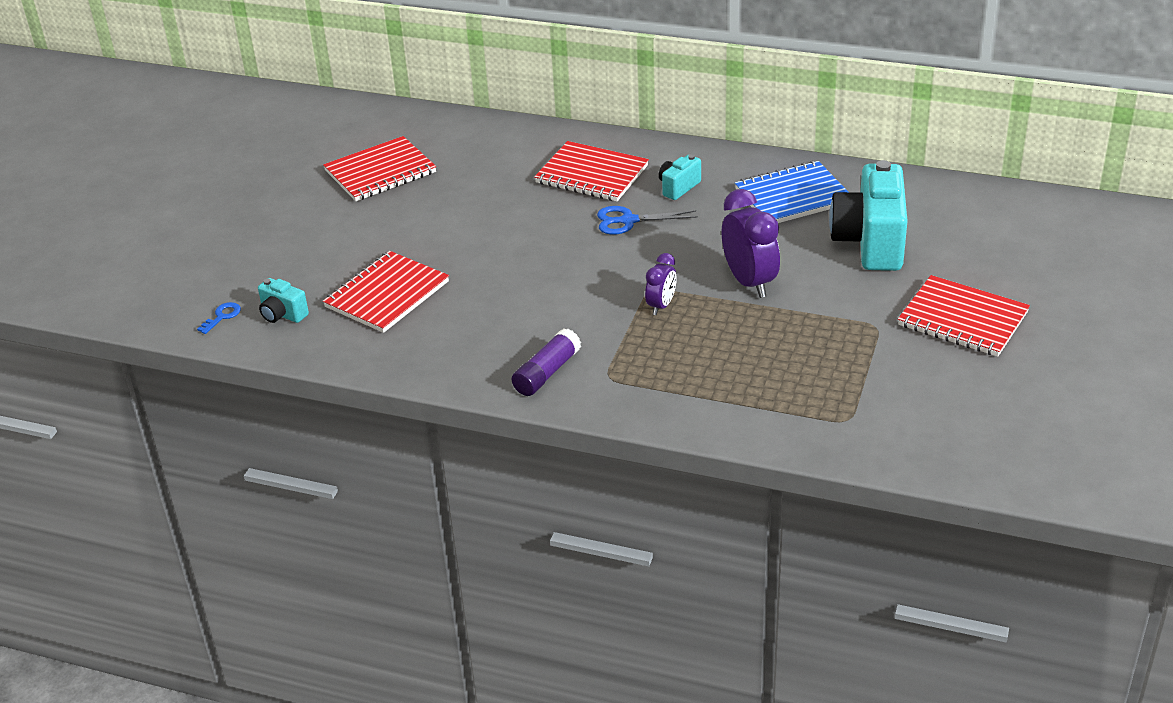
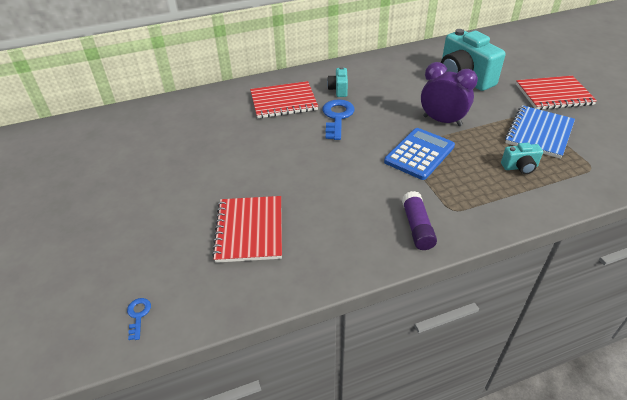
camera: 40 degrees left, 5 degrees up
turquoise camera [258,278,309,323] -> turquoise camera moved to [501,143,543,174]
red notebook [323,136,436,201] -> none
blue scissors [597,206,698,235] -> blue key [322,99,355,140]
purple clock [645,253,677,315] -> blue calculator [384,128,455,180]
blue notebook [735,161,848,223] -> blue notebook moved to [505,105,575,159]

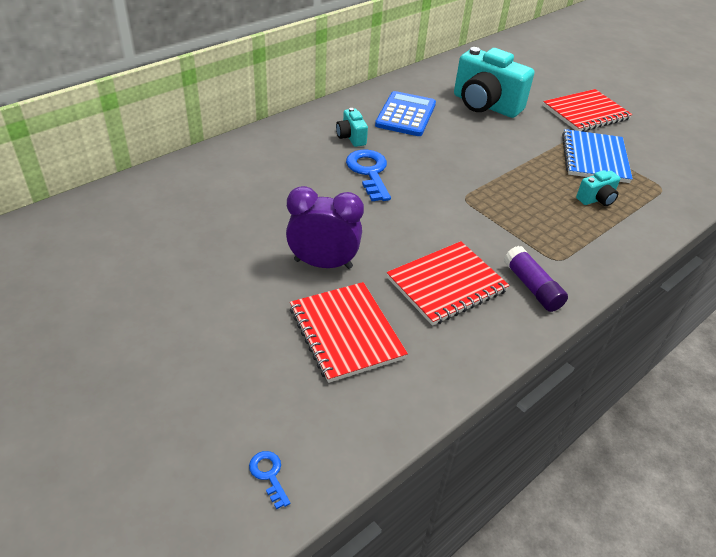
camera: 25 degrees left, 0 degrees up
red notebook [250,81,318,118] -> red notebook moved to [387,241,510,326]
blue calculator [384,128,455,180] -> blue calculator moved to [375,91,436,136]
purple clock [421,62,478,126] -> purple clock moved to [286,186,364,269]

